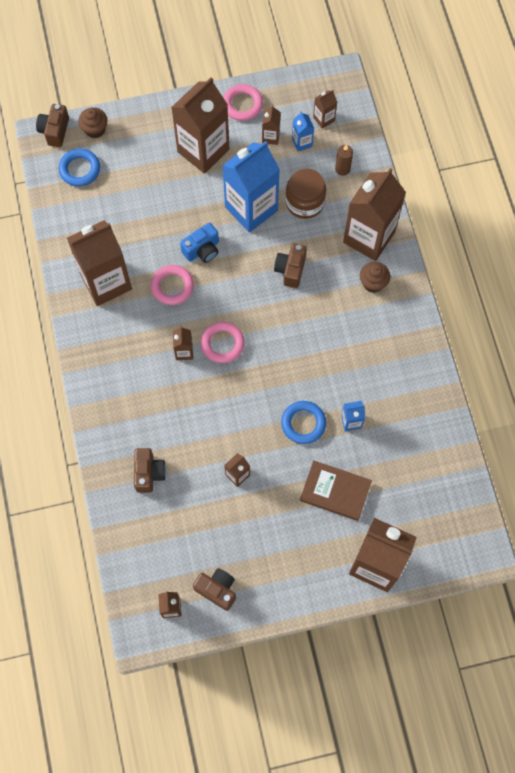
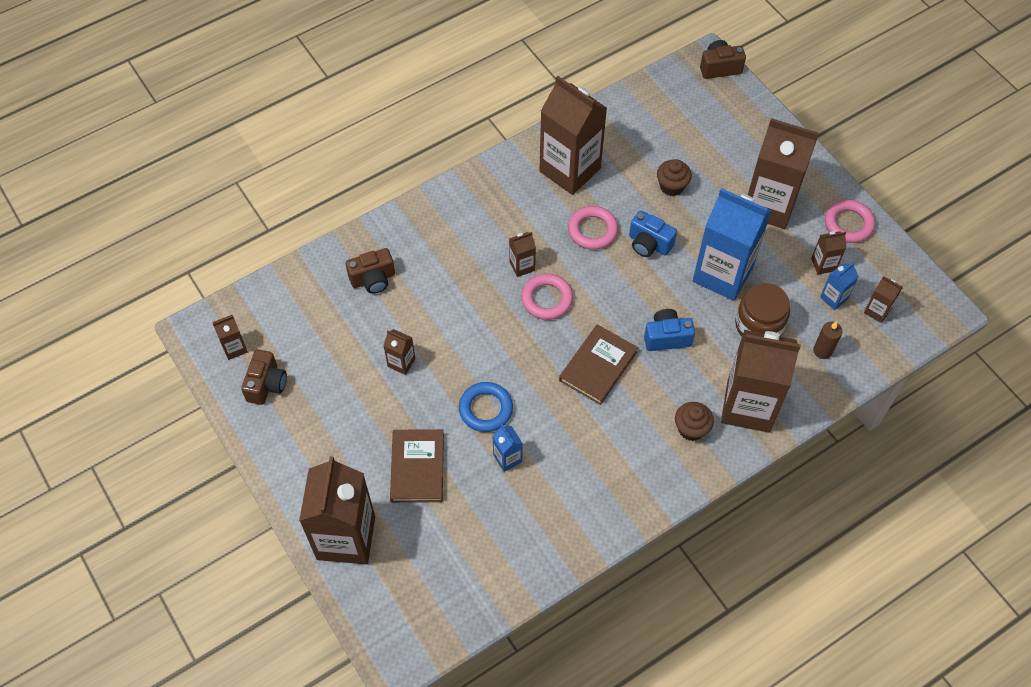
camera: 70 degrees right, 10 degrees down
blue ring [59,149,100,187] -> none
brown cupcake [78,107,108,138] -> brown cupcake moved to [657,159,692,196]
brown camera [274,244,307,288] -> blue camera [644,309,695,351]
none -> brown book [559,324,638,405]

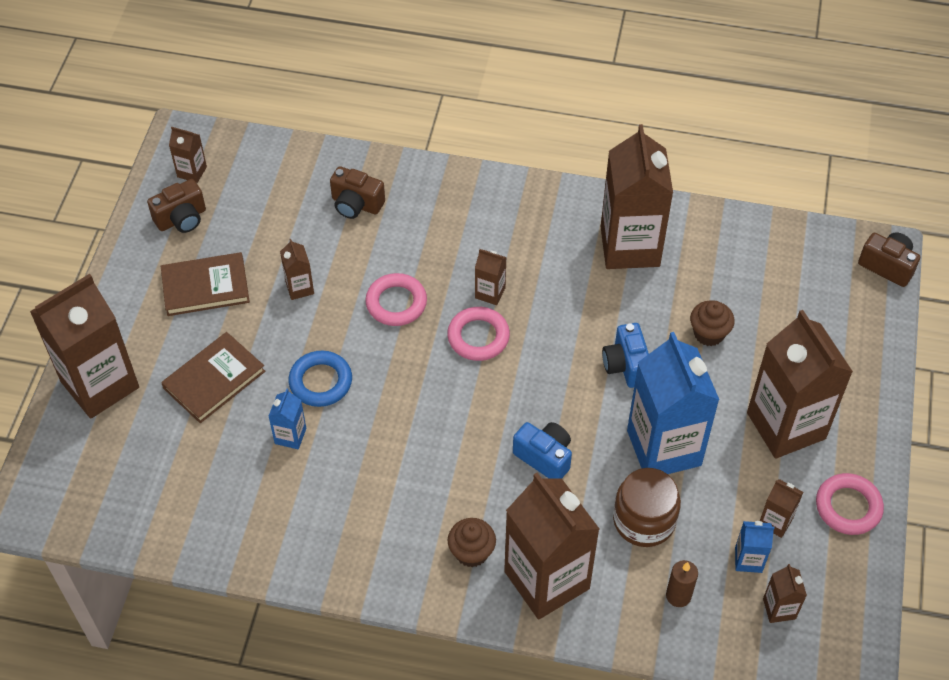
camera: 45 degrees right, 5 degrees down
brown book [559,324,638,405] -> brown book moved to [161,252,250,316]
pink ring [568,206,618,250] -> pink ring moved to [365,273,427,326]

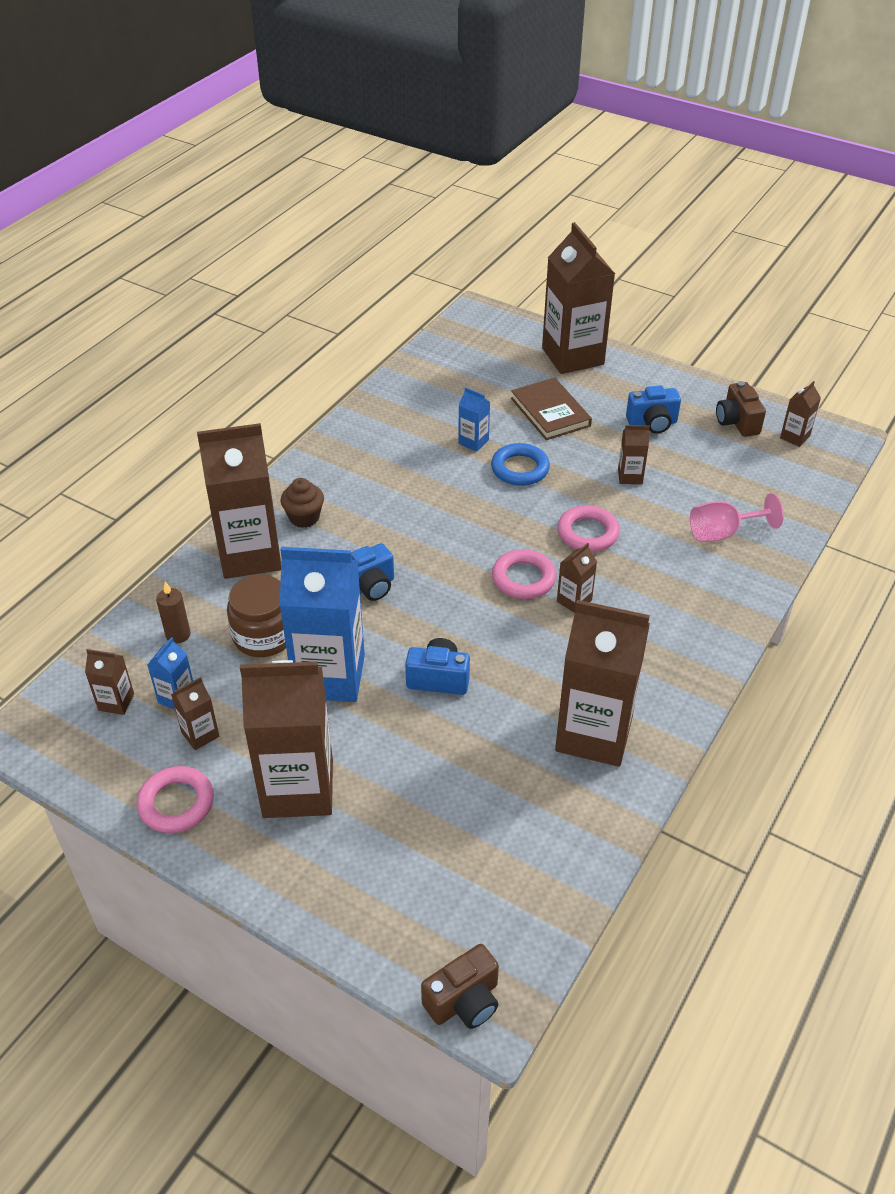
camera: 110 degrees right, 10 degrees down
brown book [161,252,250,316] -> blue camera [626,386,681,434]
brown camera [330,166,385,219] -> pink goblet [690,493,784,542]
brown cupcake [690,300,735,346] -> none

